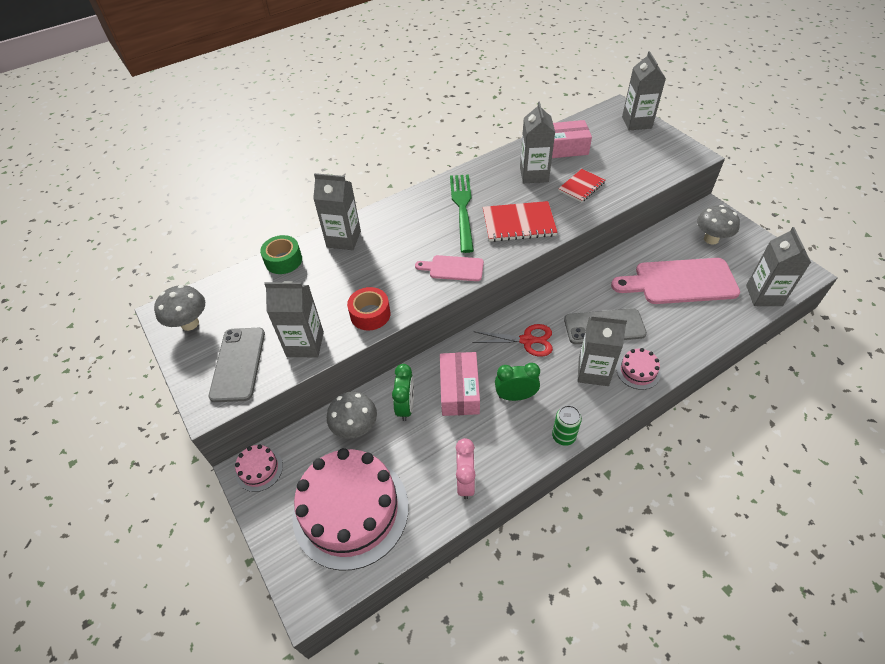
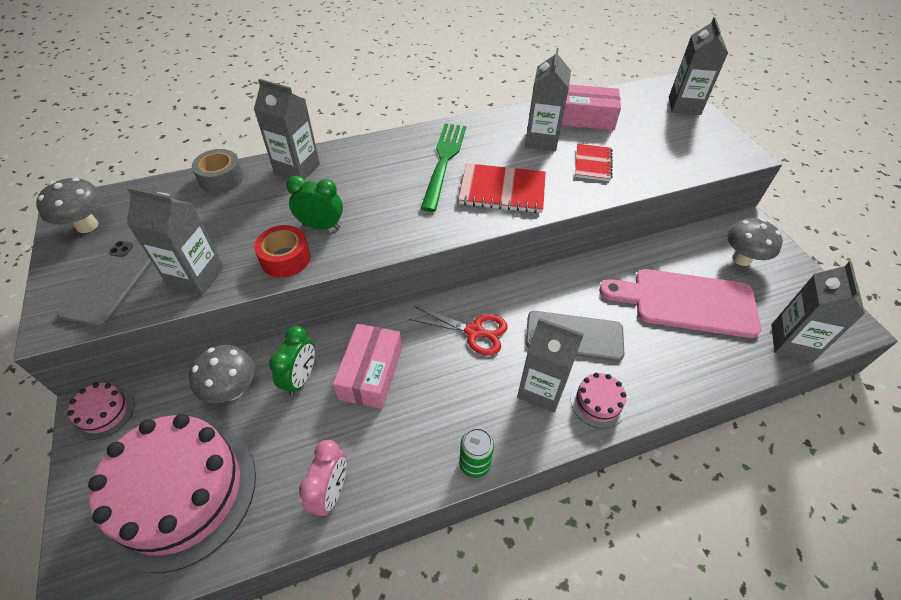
camera: 10 degrees right, 0 degrees up
green tape [260,235,302,274] -> grey tape [192,149,244,193]
pink cutting board [415,255,484,281] -> none
green clock [495,363,540,401] -> green clock moved to [286,176,343,230]
red notebook [558,169,605,202] -> red notebook turned 45 degrees counterclockwise [575,144,613,181]

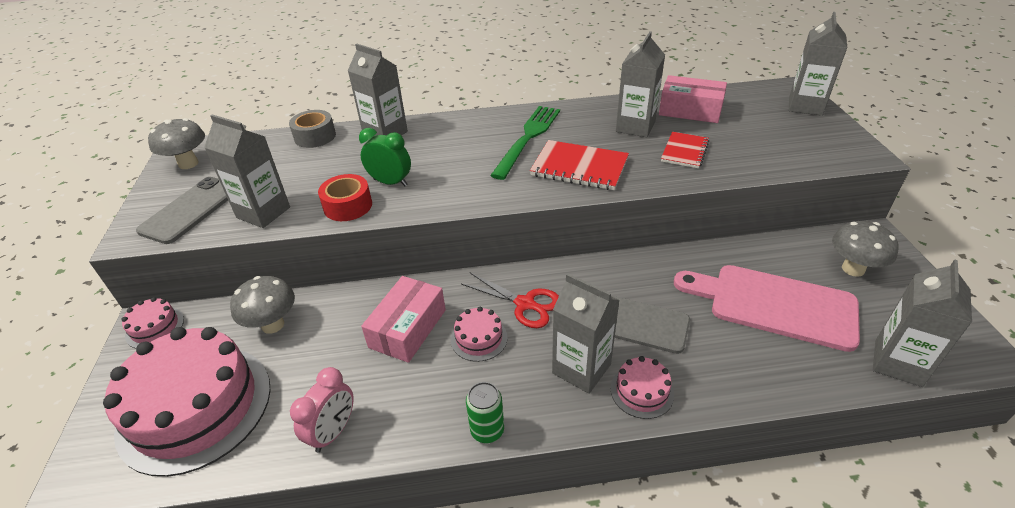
camera: 15 degrees right, 10 degrees down
green clock [269,326,315,396] -> none
none -> pink cake [451,307,508,362]

